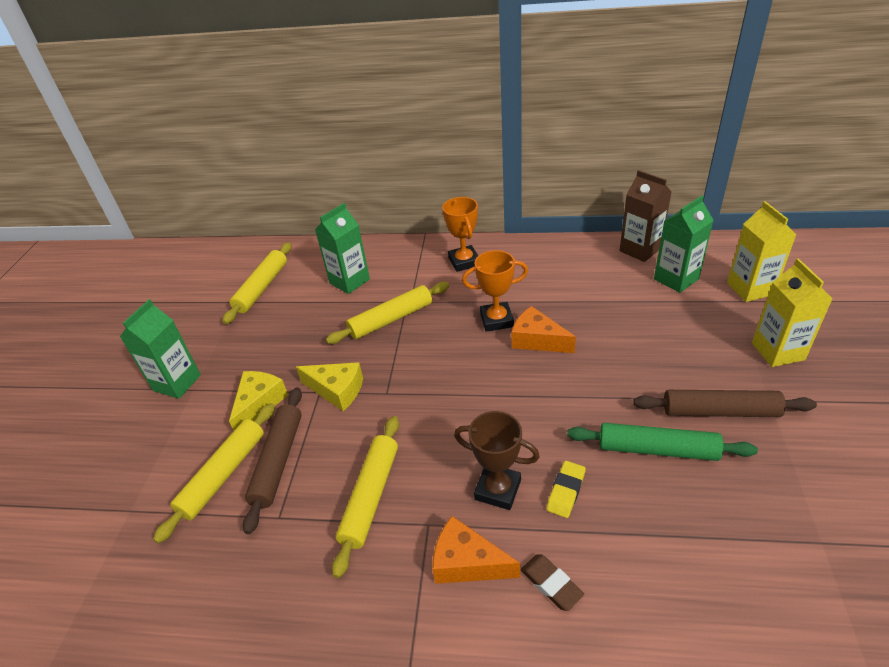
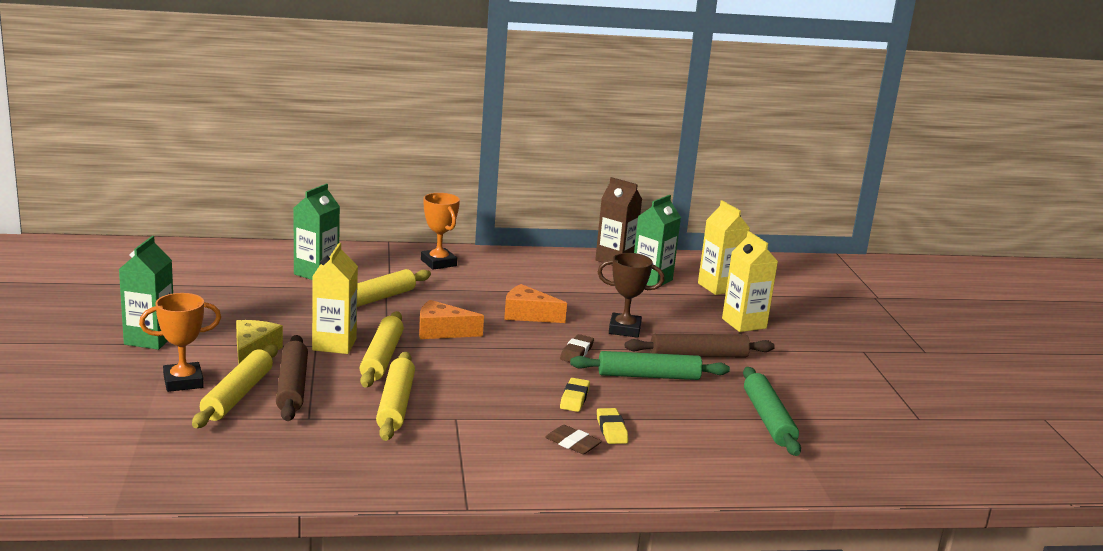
camera: 20 degrees left, 20 degrees down
yellow rolling pin [223,242,291,324] -> yellow rolling pin moved to [360,311,404,387]
yellow cheese [296,362,363,411] -> yellow carton [312,243,358,354]
orange cheese [432,516,520,584] -> orange cheese moved to [419,300,484,339]
brown trophy [454,411,540,510] -> brown trophy moved to [598,253,665,338]
orange trophy [462,250,528,332] -> orange trophy moved to [139,293,221,392]
none -> brown eraser [560,334,594,362]
none -> yellow eraser [597,408,628,444]
none -> green rolling pin [743,367,801,456]

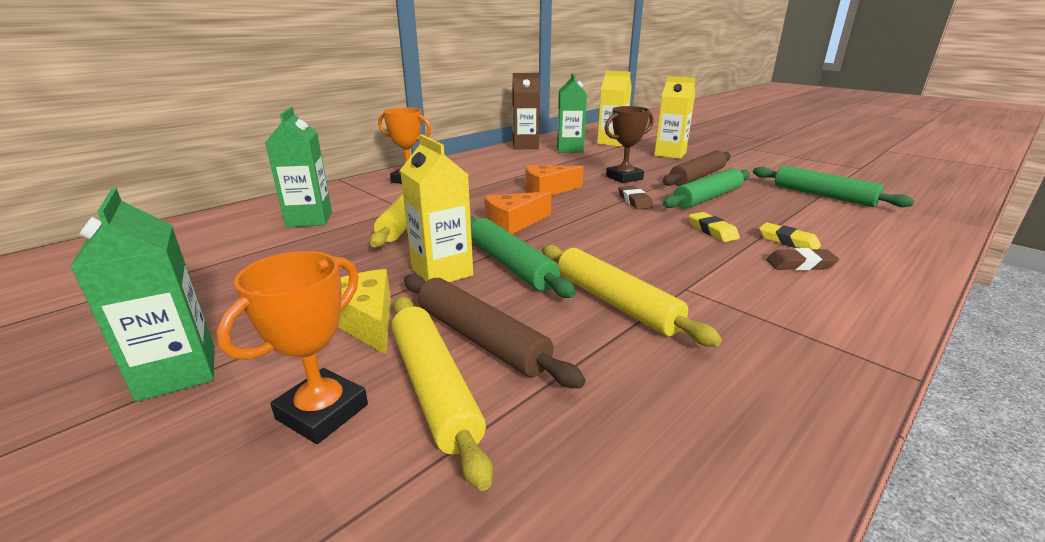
camera: 35 degrees left, 5 degrees up
yellow rolling pin [360,311,404,387] -> green rolling pin [470,216,576,298]

